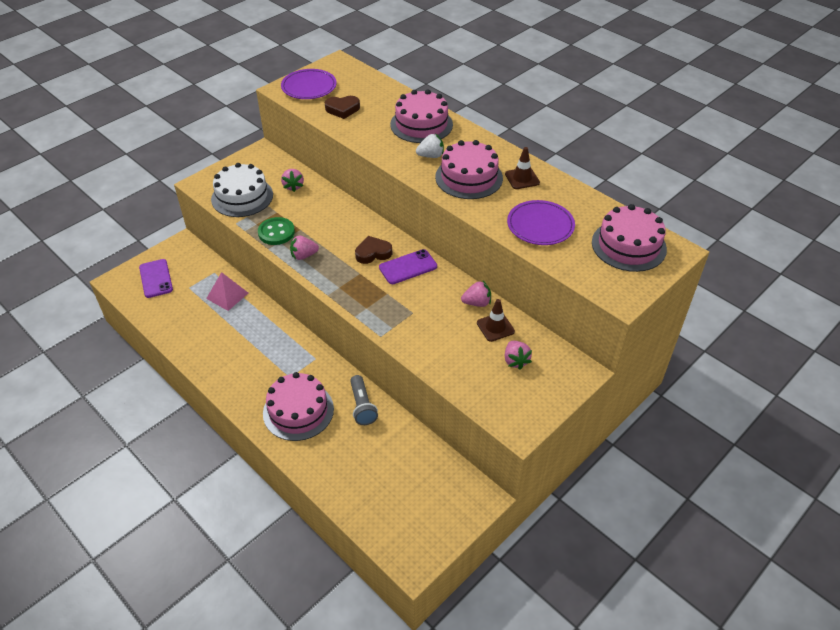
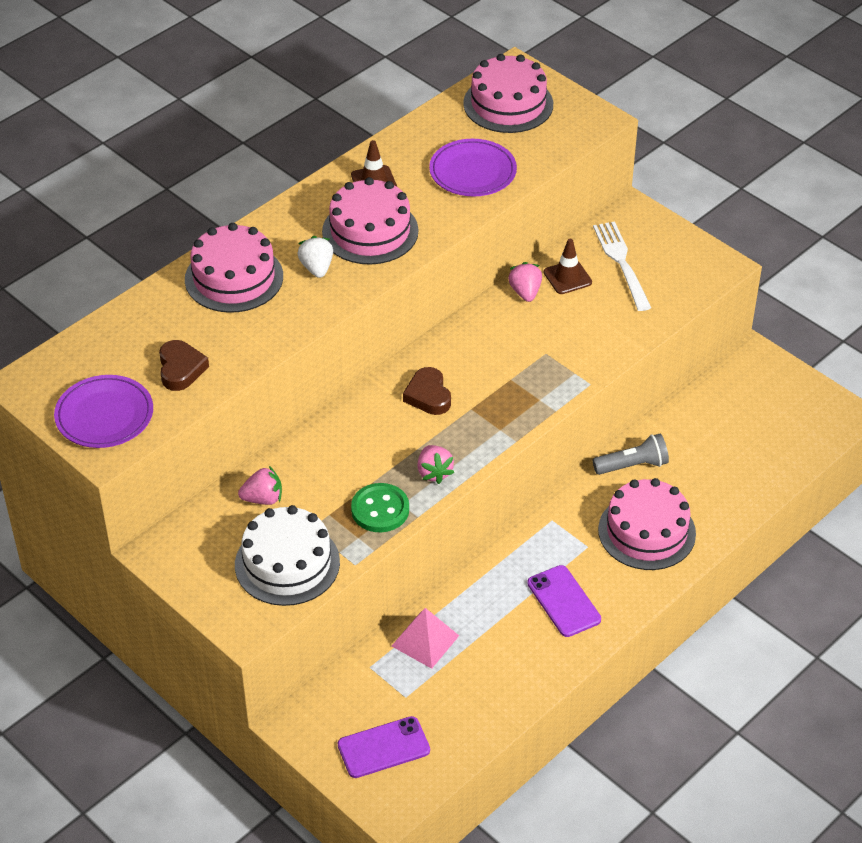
camera: 90 degrees left, 0 degrees up
purple phone [379,249,437,284] -> purple phone moved to [527,565,601,637]
pink strawberry [505,341,532,370] -> white fork [593,221,651,311]

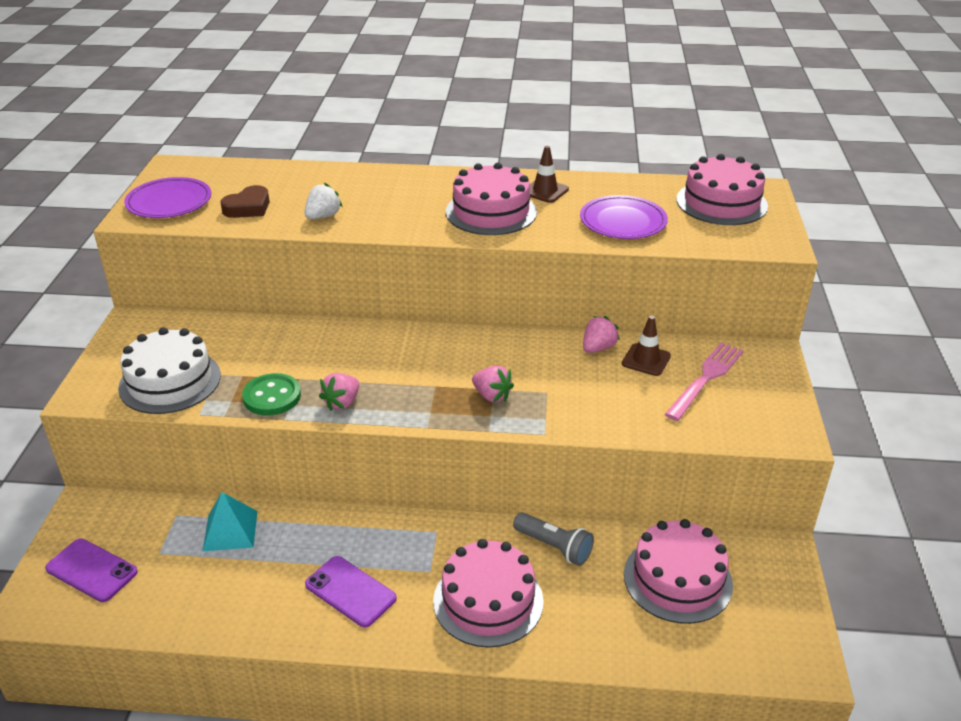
camera: 50 degrees right, 10 degrees down
pink cake [185,223,283,313] -> pink cake moved to [624,519,733,624]
pink strawberry [238,466,282,505] -> pink strawberry moved to [472,366,514,402]
white strawberry [297,236,333,278] -> white strawberry moved to [304,182,342,219]
pink pyramid [392,608,459,669] -> turquoise pyramid [203,492,257,551]
brown heart [403,367,451,415] -> none
purple phone [527,565,601,637] -> purple phone turned 75 degrees counterclockwise [305,556,397,627]
white fork [593,221,651,311] -> pink fork [665,342,744,421]

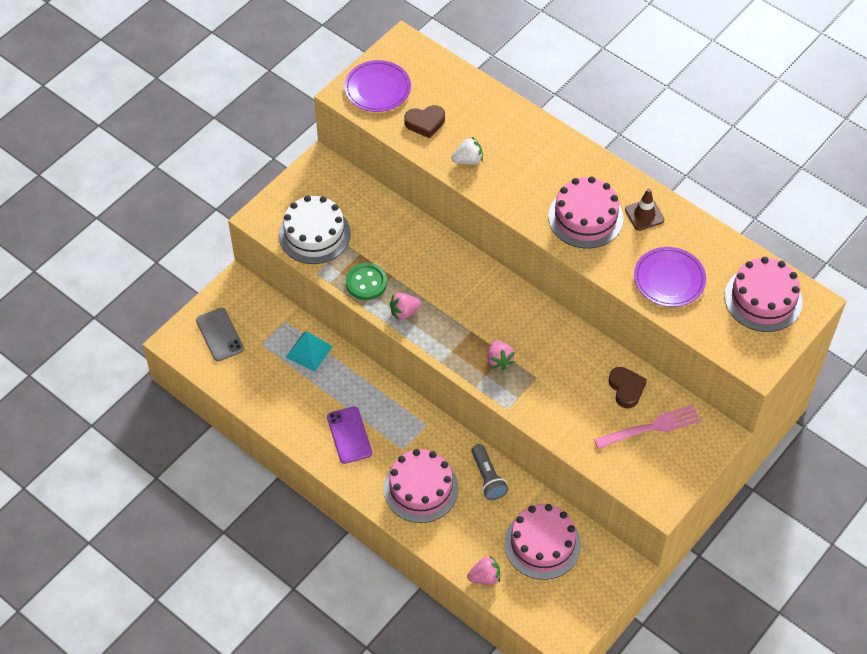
camera: 35 degrees right, 20 degrees up
purple phone [45,538,138,602] -> grey phone [196,308,244,361]
pink strawberry [583,316,620,353] -> pink strawberry moved to [467,556,500,585]
brown traffic cone [622,316,671,376] -> brown heart [609,367,647,408]

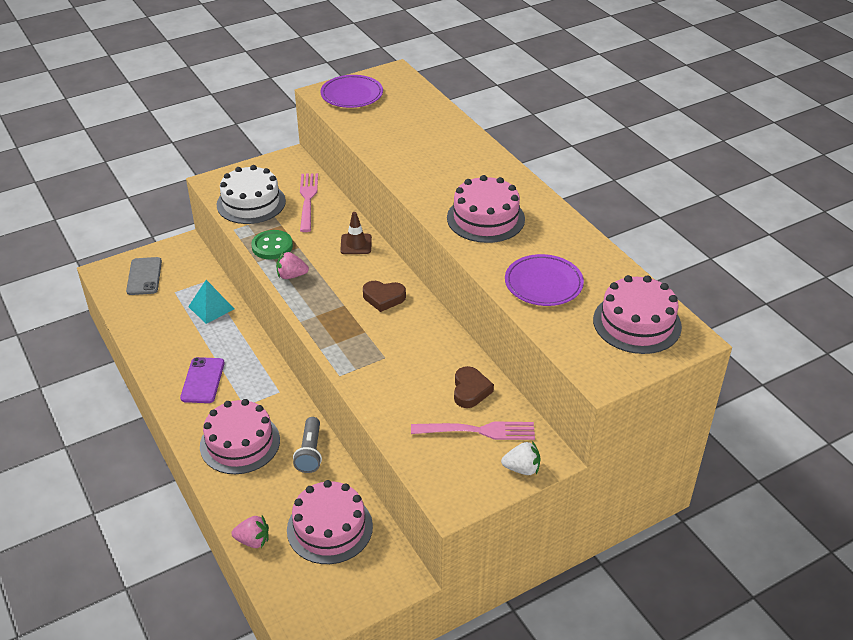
camera: 20 degrees right, 15 degrees down
brown heart [404,105,445,138] -> brown heart moved to [363,281,406,312]
white strawberry [451,137,483,165] -> white strawberry moved to [501,441,541,475]
pink strawberry [488,340,515,370] -> none
brown traffic cone [625,189,664,231] -> brown traffic cone moved to [340,212,372,254]
none -> pink fork [300,173,318,232]

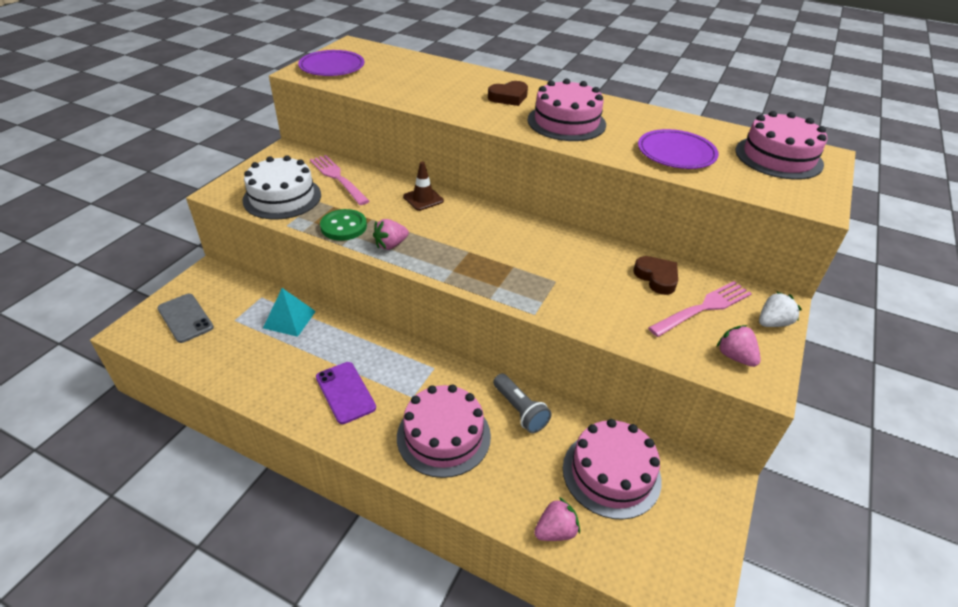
camera: 35 degrees left, 0 degrees up
brown heart [363,281,406,312] -> brown heart moved to [488,81,528,106]
none -> pink strawberry [717,325,761,367]

